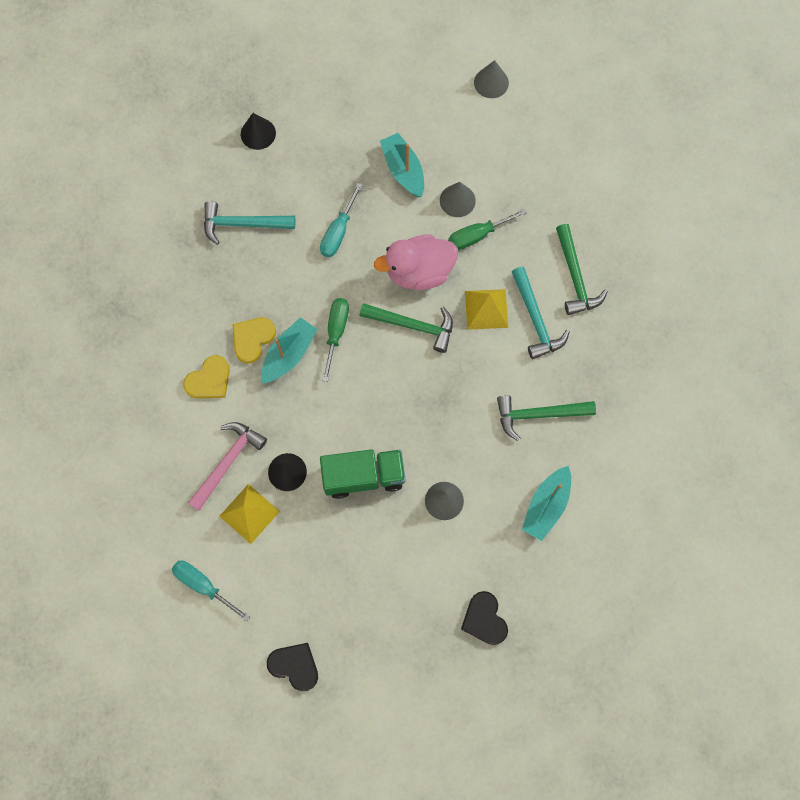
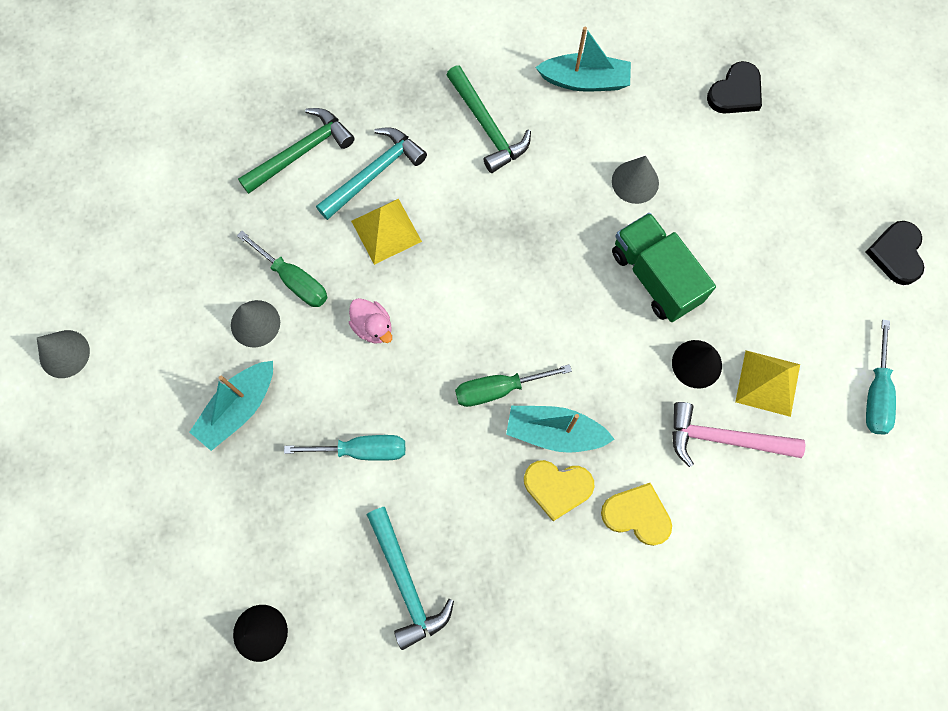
camera: 115 degrees left, 0 degrees up
green hammer [359,303,453,353] -> none
pink duck [374,235,458,290] -> pink duck [349,298,392,344], size x0.52

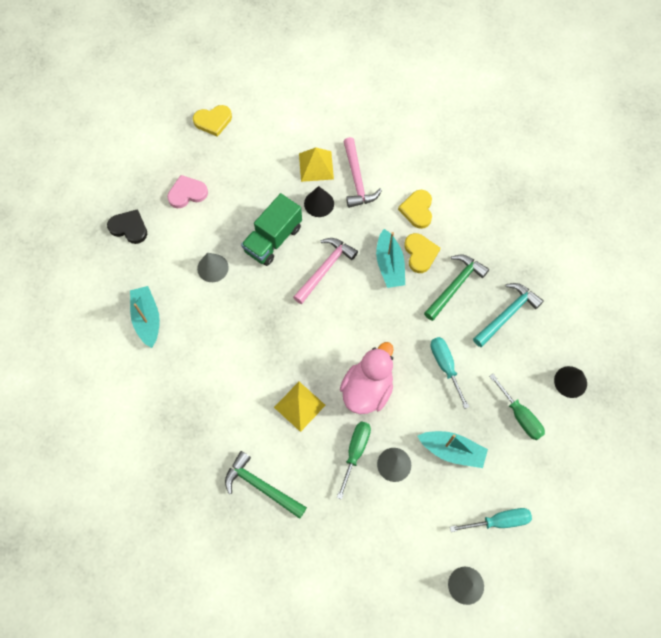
camera: 110 degrees left, 5 degrees down
turquoise hammer [316,127,427,220] -> none
pink duck [349,298,392,344] -> pink duck [340,342,394,414], size x1.92
green hammer [446,66,531,173] -> green hammer moved to [424,255,489,321]
green screwdriver [455,364,572,407] -> green screwdriver moved to [489,374,545,440]
black heart [866,221,924,285] -> yellow heart [193,105,232,137]
turquoise screwdriver [866,319,896,435] -> turquoise screwdriver moved to [450,508,532,532]
none -> pink heart [167,175,208,208]
none -> pink hammer [293,238,358,304]

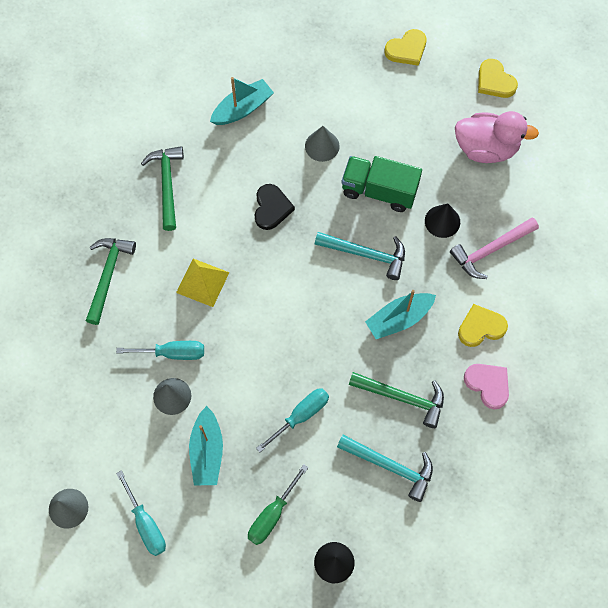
camera: 70 degrees right, 0 degrees up
black heart [107,209,147,244] -> black heart moved to [254,184,295,230]
pink heart [167,175,208,208] -> pink heart moved to [464,364,509,409]
pink hammer [293,238,358,304] -> turquoise hammer [315,232,405,280]
yellow pyramid [299,147,334,182] -> none
green screwdriver [337,421,371,500] -> turquoise screwdriver [116,341,204,360]
pink duck [340,342,394,414] -> pink duck moved to [455,111,539,163]
yellow heart [404,233,441,273] -> yellow heart moved to [385,29,426,66]
none -> green hammer [141,146,184,231]

